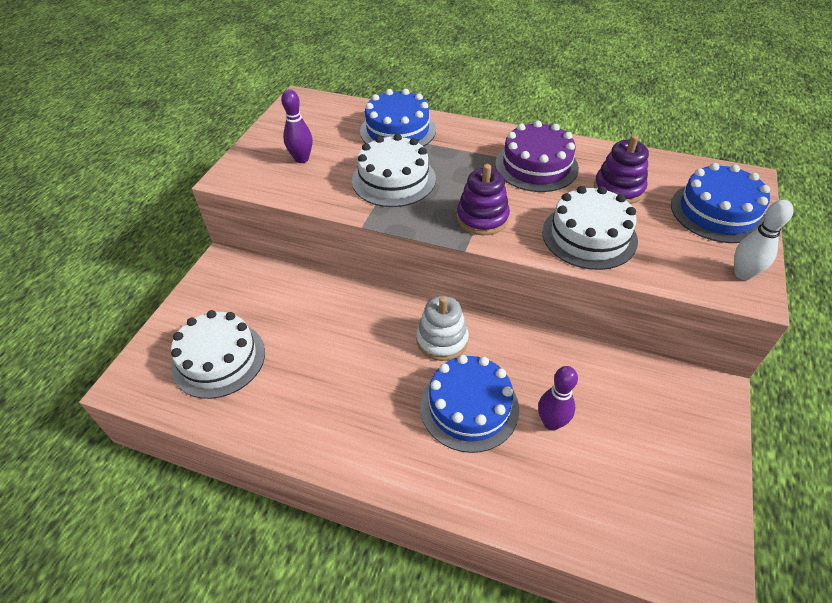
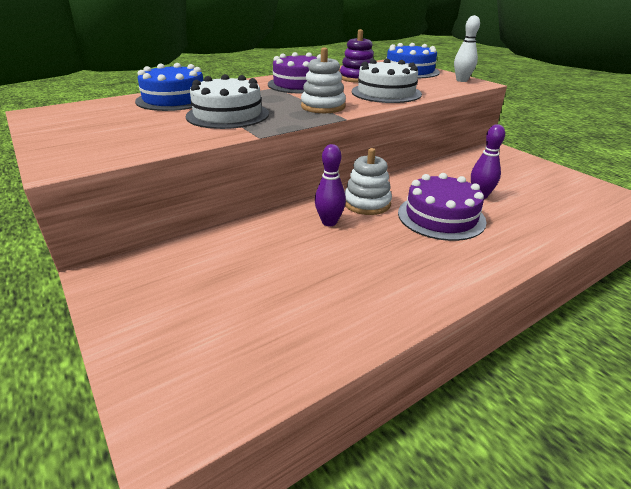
camera: 55 degrees left, 15 degrees down
white cake [171,310,265,399] -> none
purple bowling pin [281,89,313,163] -> purple bowling pin moved to [315,144,346,226]
blue cake [420,355,519,453] -> purple cake [398,173,487,241]
purple stacking toy [457,164,510,235] -> white stacking toy [301,47,346,113]

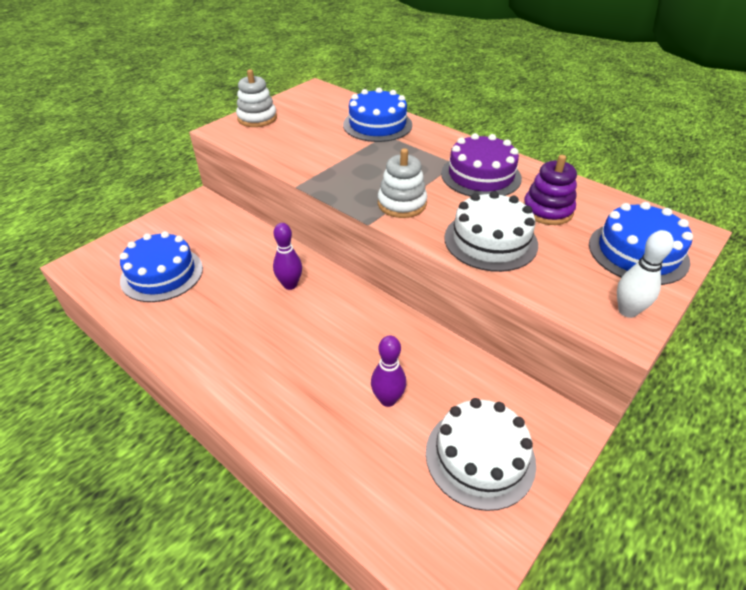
camera: 75 degrees right, 10 degrees up
white cake [186,74,269,129] -> white cake moved to [426,398,536,511]
white stacking toy [345,148,392,215] -> white stacking toy moved to [236,69,277,127]
purple cake [398,173,487,241] -> none
none -> blue cake [120,231,203,302]

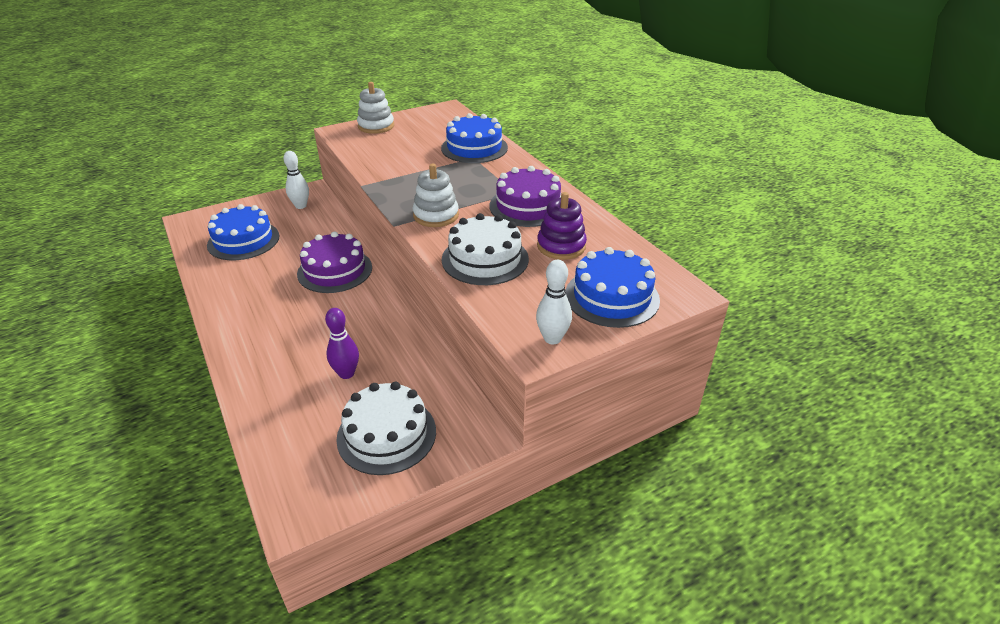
camera: 20 degrees right, 5 degrees down
purple bowling pin [273,223,302,290] -> purple cake [297,231,372,293]
none -> white bowling pin [284,151,309,209]

